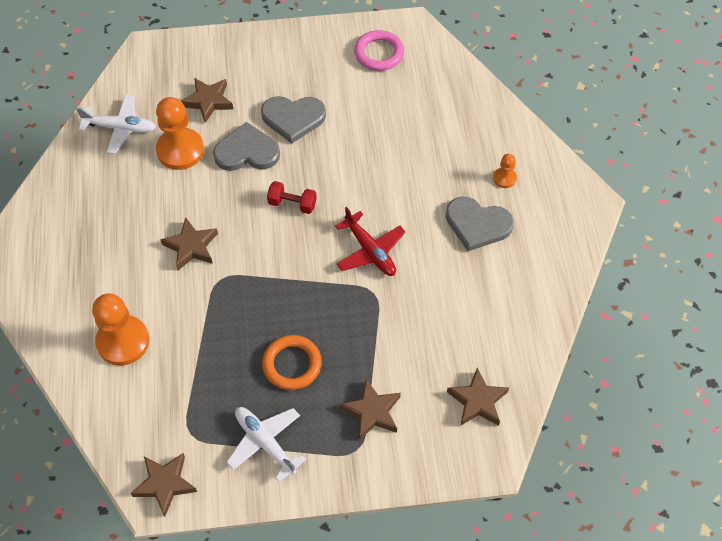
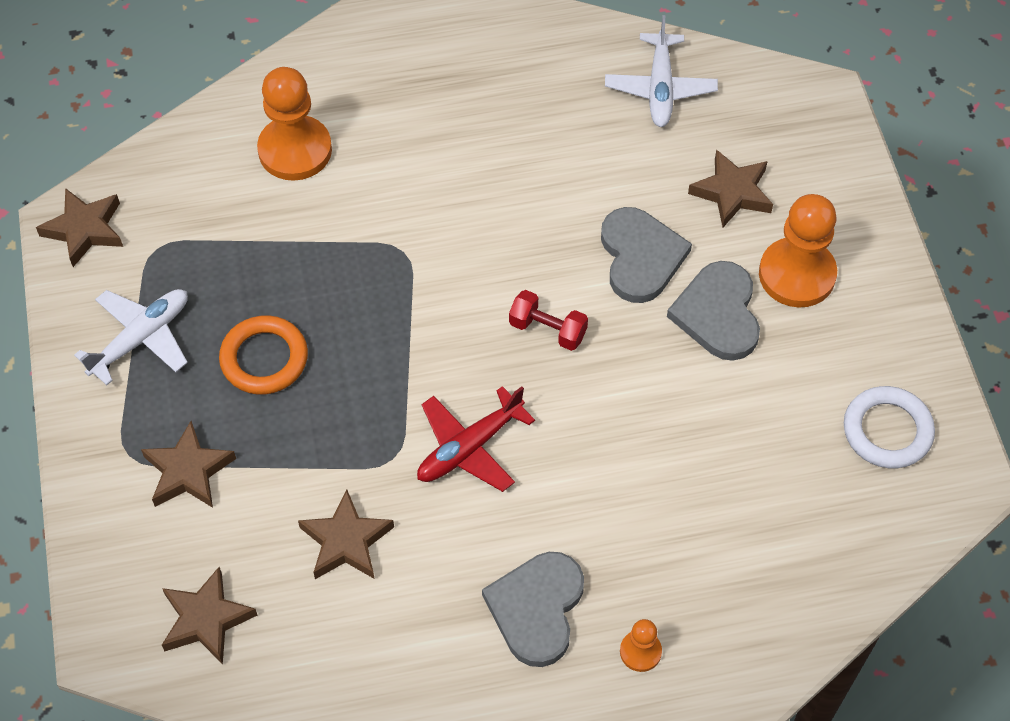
camera: 85 degrees right, 0 degrees up
orange pawn [156,97,204,170] -> orange pawn moved to [759,194,837,307]
brown star [160,217,218,270] -> brown star moved to [298,490,394,579]
red dumbbell [267,181,317,214] -> red dumbbell turned 75 degrees counterclockwise [509,290,588,351]
pink ring [354,30,404,71] -> white ring [844,386,935,468]

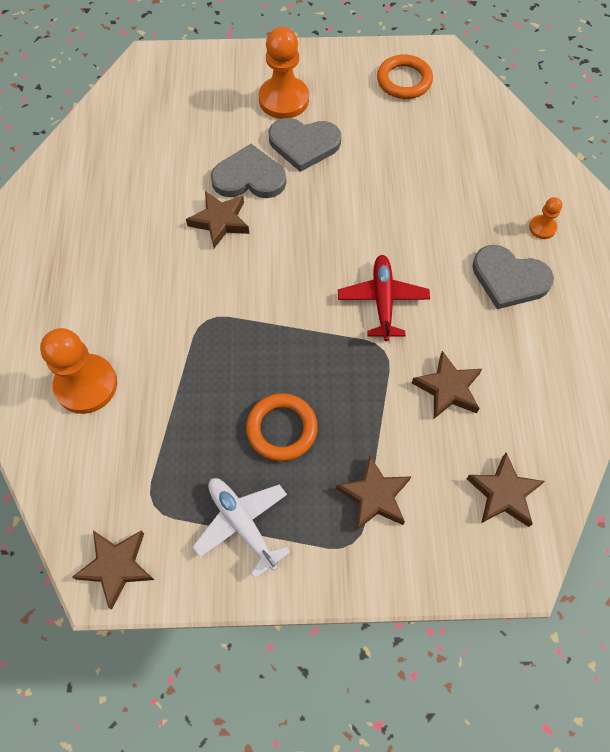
camera: 80 degrees left, 5 degrees up
red plane [417,386,535,492] -> red plane turned 150 degrees counterclockwise [338,255,430,341]
red dumbbell [509,290,588,351] -> none
white plane [605,15,718,127] -> none
brown star [688,149,773,227] -> brown star moved to [186,191,249,248]
white ring [844,386,935,468] -> orange ring [377,54,433,99]

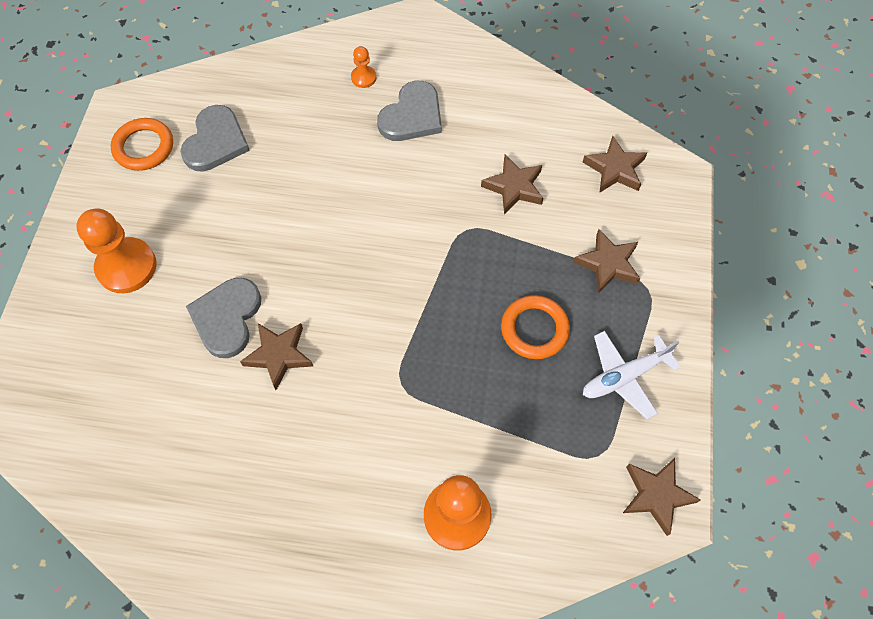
camera: 80 degrees left, 0 degrees up
grey heart [269,118,341,172] -> grey heart moved to [180,105,250,172]
red plane [338,255,430,341] -> none

